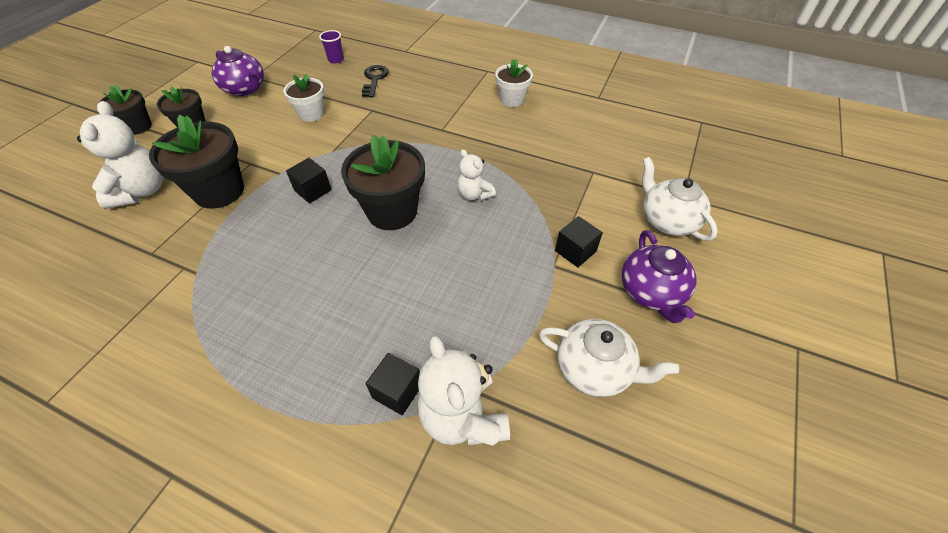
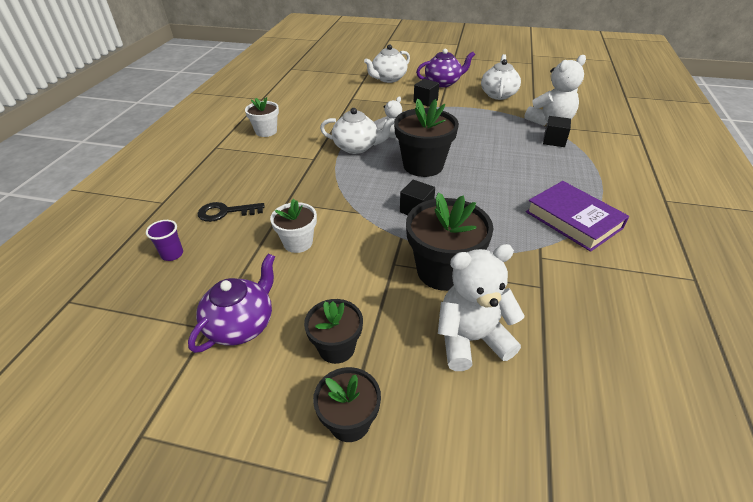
camera: 100 degrees left, 10 degrees down
none -> white teapot [320,108,394,154]
none -> purple book [526,181,629,252]

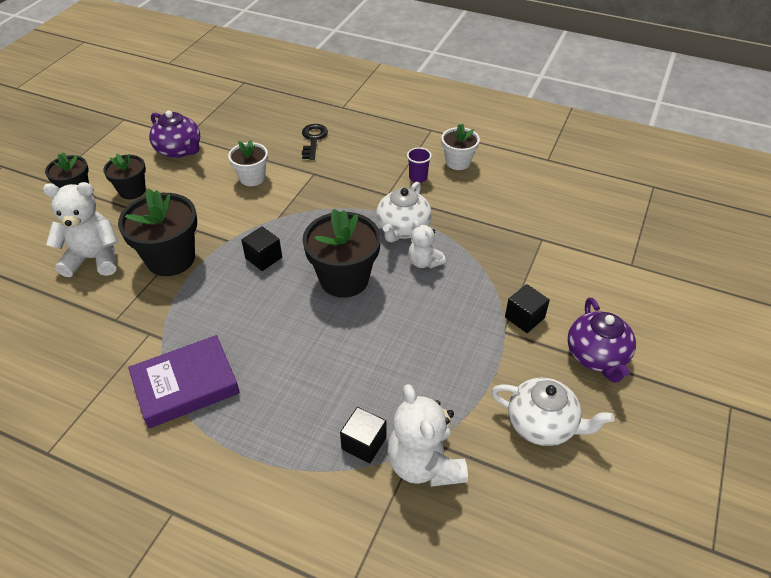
camera: 100 degrees right, 5 degrees up
purple cup [146,220,183,261] -> purple cup moved to [407,147,432,183]
white teapot [364,44,410,83] -> none
white teddy bear [438,244,525,371] -> white teddy bear turned 90 degrees counterclockwise [43,182,118,277]

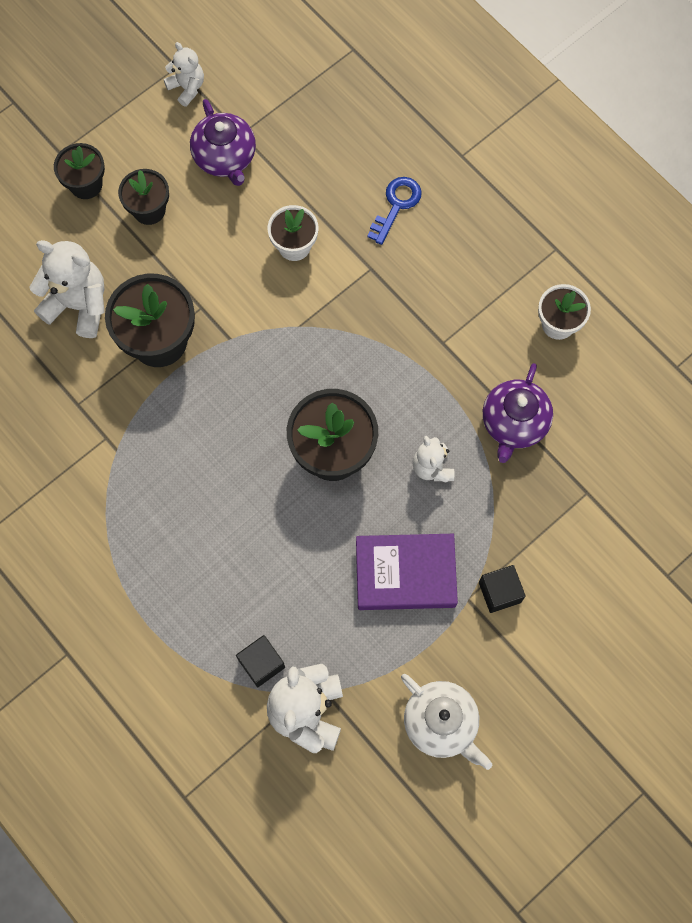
camera: 25 degrees right, 25 degrees up
purple book [128,335,240,428] -> purple book moved to [356,534,458,610]
black cube [241,226,282,271] -> none
black key [302,124,328,160] -> blue key [367,177,422,245]
white teapot [376,182,432,242] -> none
purple cup [407,147,432,183] -> none
purple teapot [567,298,636,383] -> purple teapot moved to [483,363,553,463]
none -> white teddy bear [164,42,204,107]

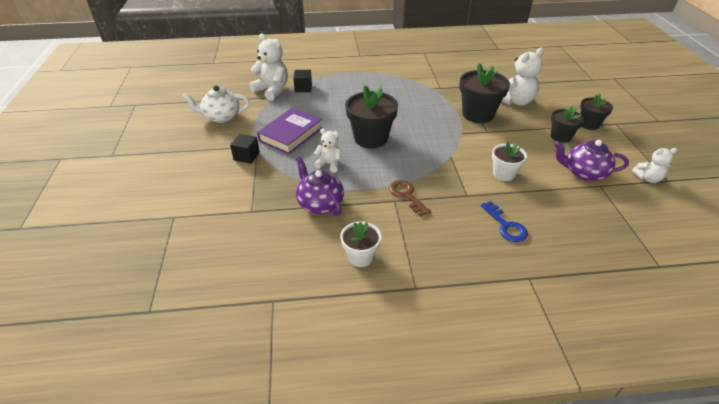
camera: 125 degrees right, 30 degrees down
none -> brown key [389,180,431,217]

